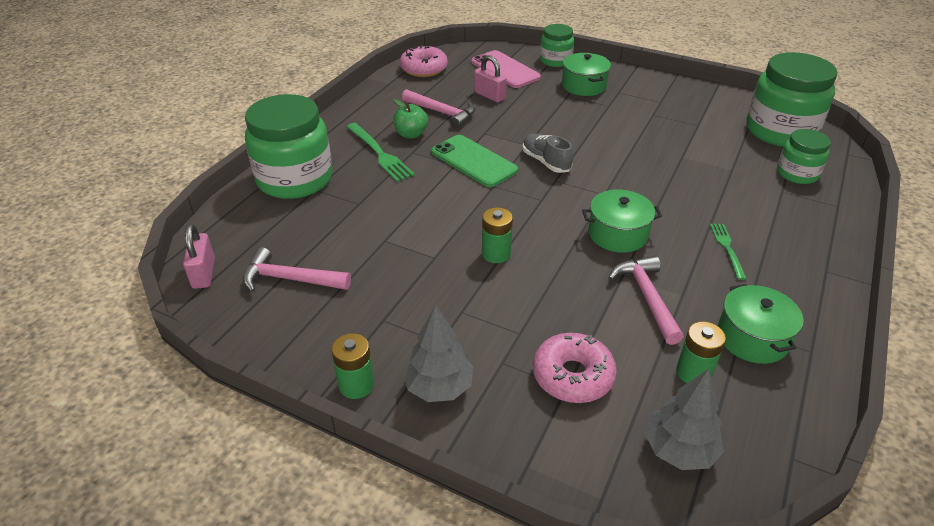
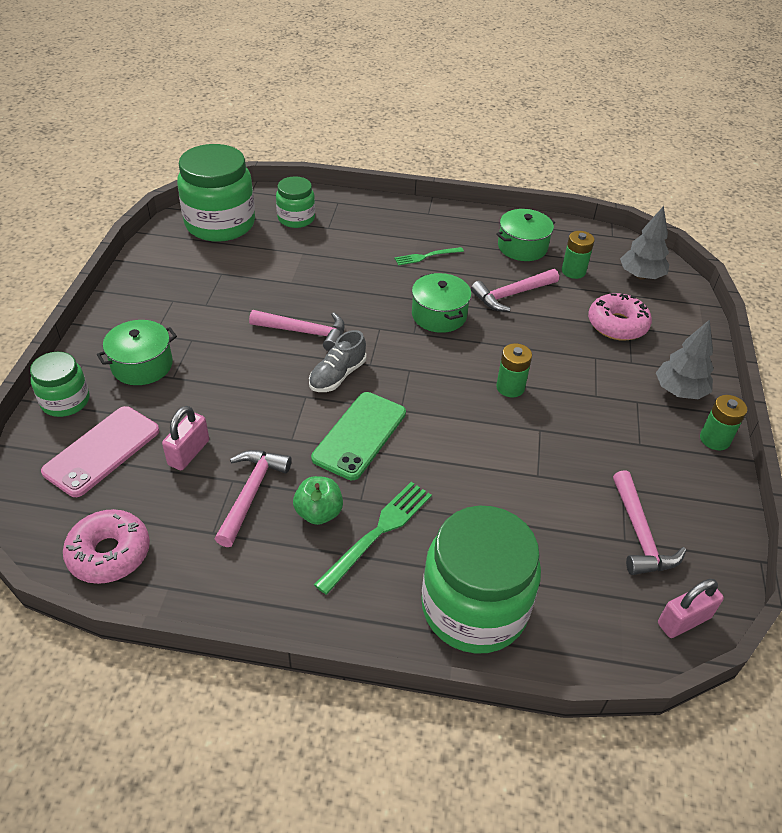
camera: 110 degrees left, 5 degrees up
none -> pink hammer [249,310,345,351]

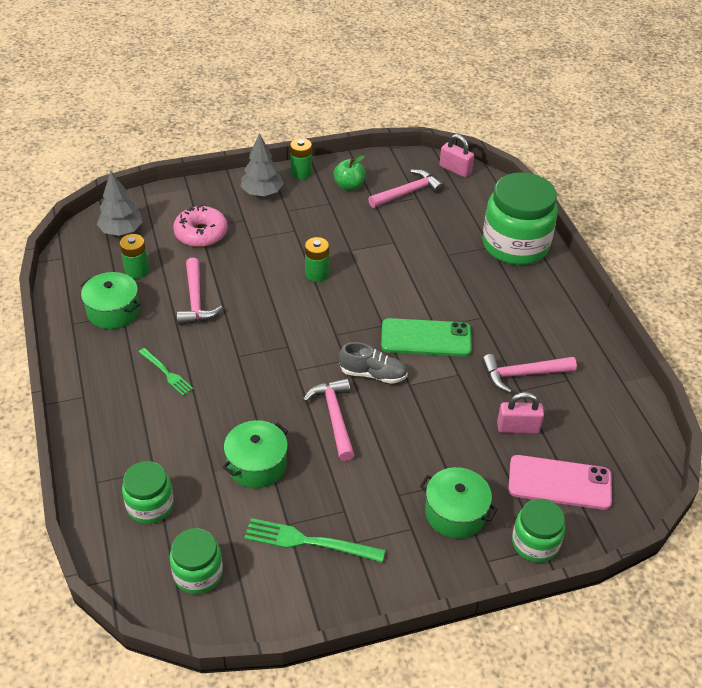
camera: 115 degrees left, 0 degrees up
pink donut [63,509,150,584] -> none
green jar [177,144,255,242] -> green jar [170,528,223,594], size x0.54
green apple [293,476,343,525] -> green apple moved to [334,155,365,191]
green fork [314,482,432,595] -> green fork moved to [244,518,385,563]
green pot [412,273,471,333] -> green pot moved to [223,420,288,488]
pink hammer [471,269,559,312] -> pink hammer turned 45 degrees clockwise [177,258,222,325]

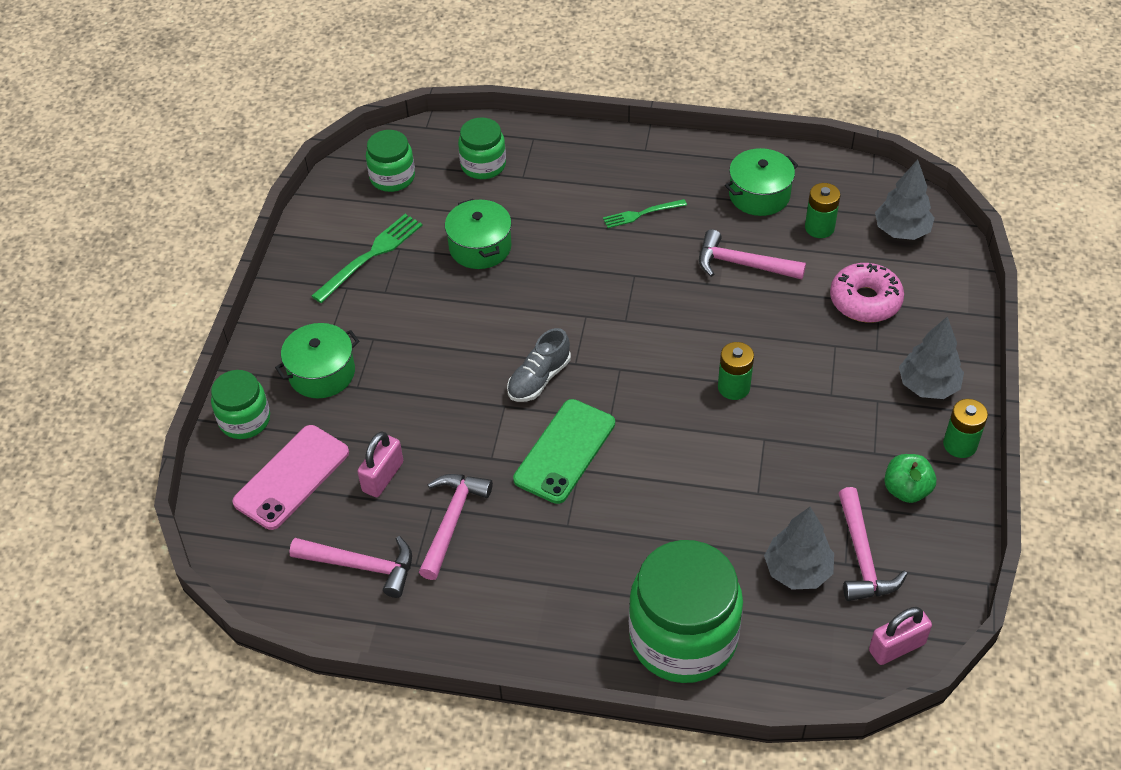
camera: 120 degrees right, 5 degrees up
pink hammer [303,378,354,461] -> pink hammer moved to [289,536,412,598]
none -> grey tree [764,507,834,590]

